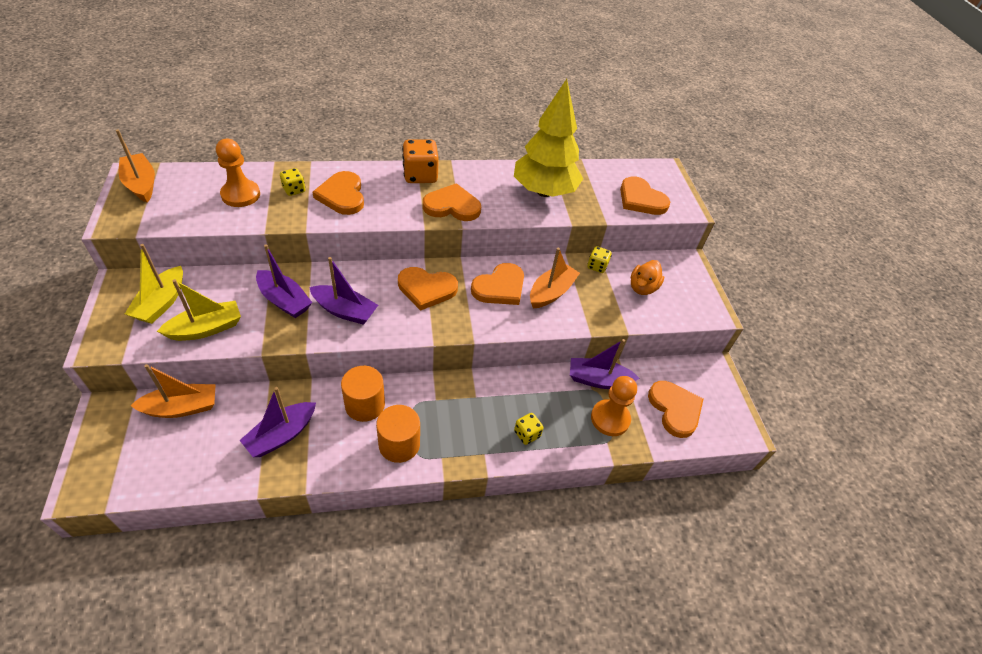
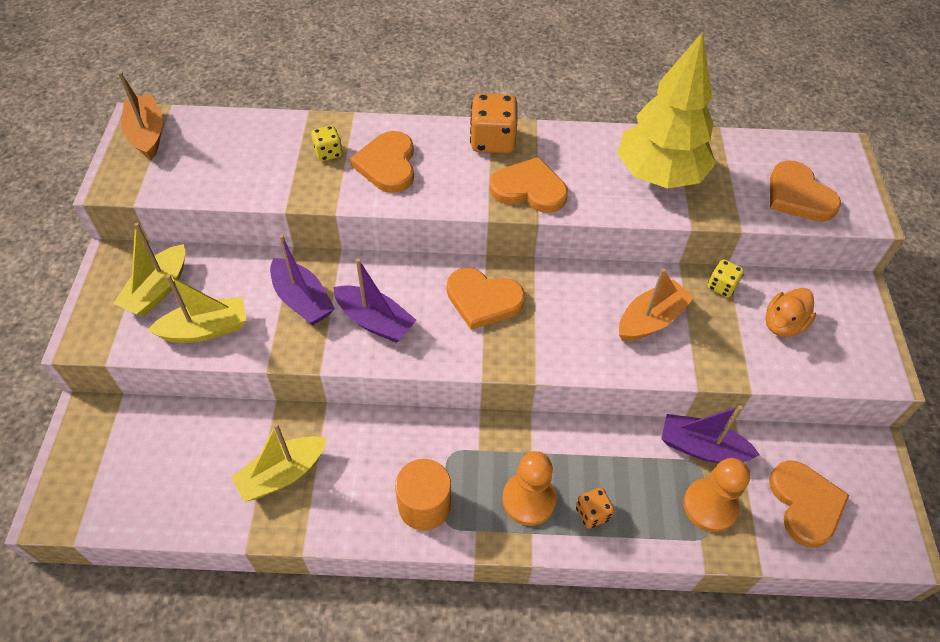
camera: 15 degrees right, 5 degrees up
orange boat [130,364,216,418] -> none
orange pawn [216,139,260,207] -> orange pawn moved to [502,451,556,526]
purple boat [240,387,316,457] -> yellow boat [231,423,327,502]
orange cylinder [341,366,385,422] -> none
orange heart [471,263,524,305] -> none
yellow dice [514,413,544,445] -> orange dice [576,487,614,528]

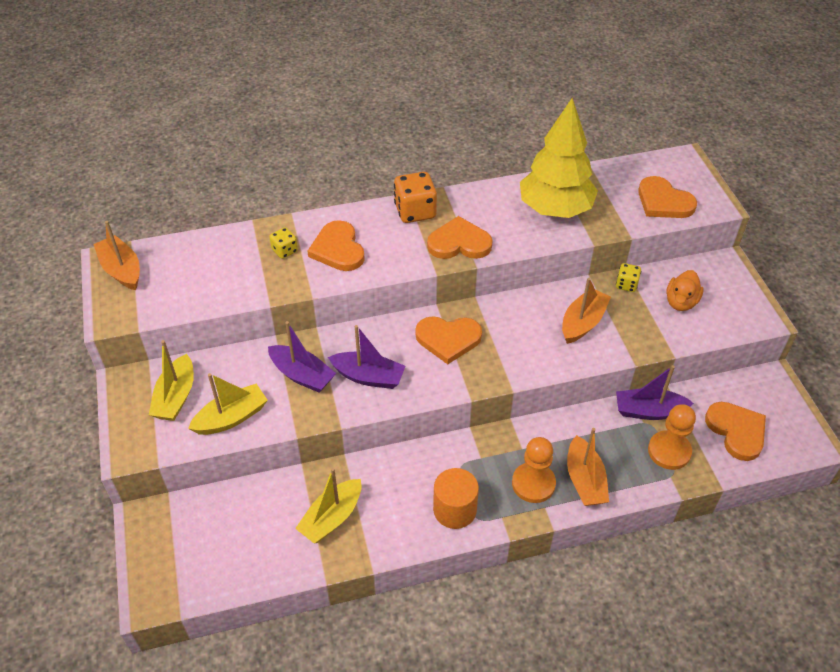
camera: 15 degrees left, 5 degrees down
orange dice [576,487,614,528] -> orange boat [567,428,609,506]

